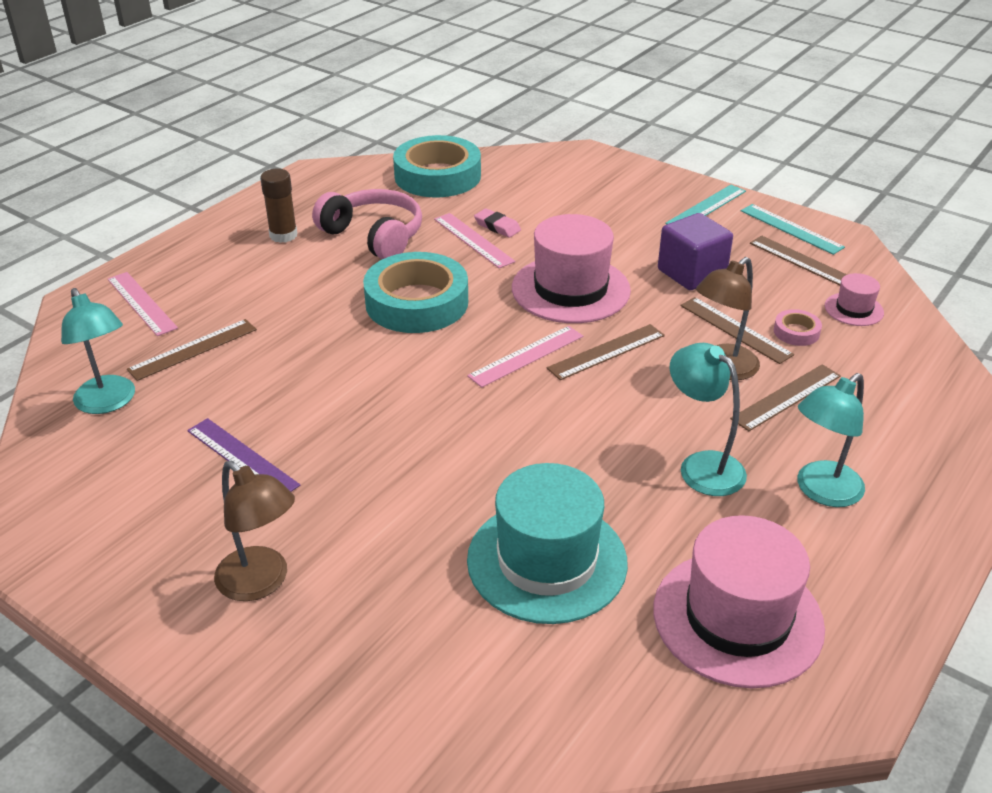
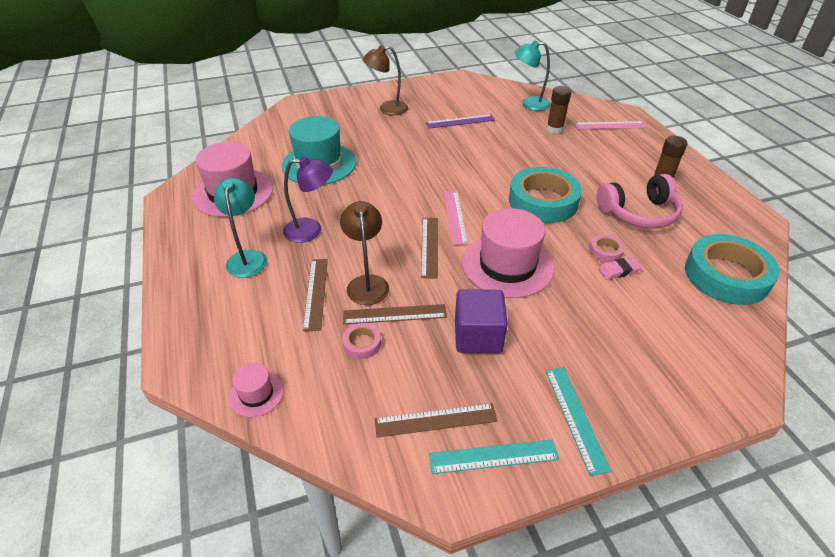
camera: 125 degrees right, 5 degrees up
brown ruler [127,319,257,381] -> brown glue stick [546,86,571,134]
pink ruler [434,213,515,268] -> pink tape [589,235,624,262]
turquoise lamp [670,343,747,496] -> purple lamp [283,156,333,243]
pink hat [825,273,884,326] -> pink hat moved to [229,363,284,417]

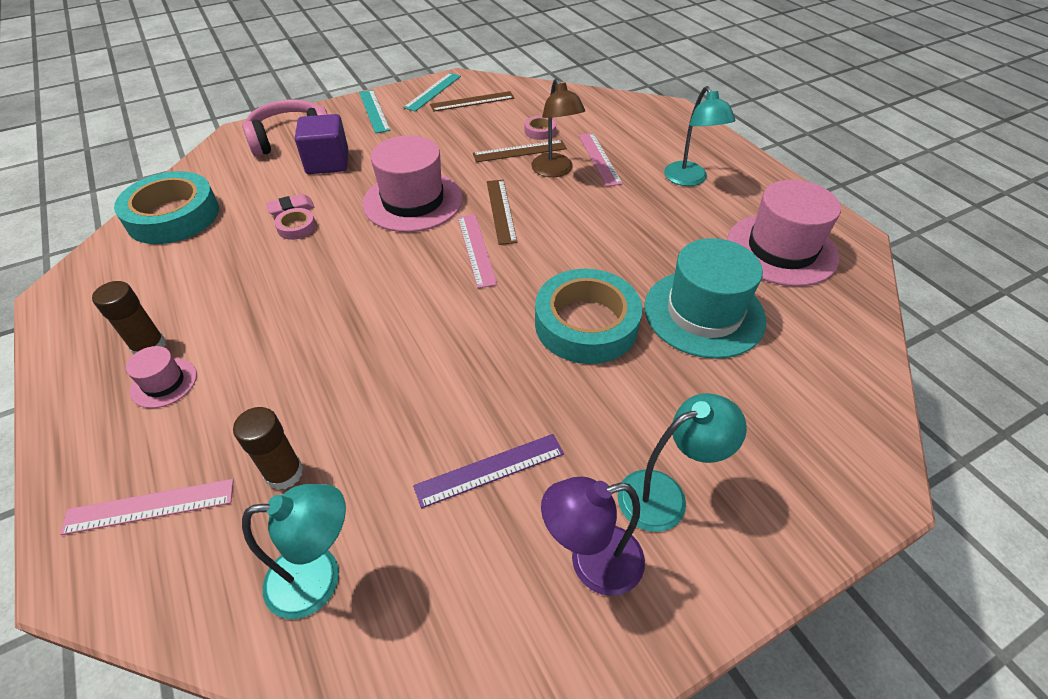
camera: 170 degrees right, 5 degrees up
pink hat [229,363,284,417] -> pink hat moved to [126,346,197,408]
purple lamp [283,156,333,243] -> purple lamp moved to [541,477,645,596]
brown ruler [303,259,328,331] -> pink ruler [579,133,623,187]
brown lamp [362,45,408,115] -> turquoise lamp [617,393,747,532]
turquoise ruler [429,439,559,474] -> turquoise ruler turned 45 degrees counterclockwise [403,73,461,112]
purple cube [455,289,508,353] -> purple cube moved to [295,114,348,174]
turquoise tape [509,167,582,223] -> turquoise tape moved to [535,269,642,364]
pink headphones [597,174,683,229] -> pink headphones moved to [242,99,328,156]

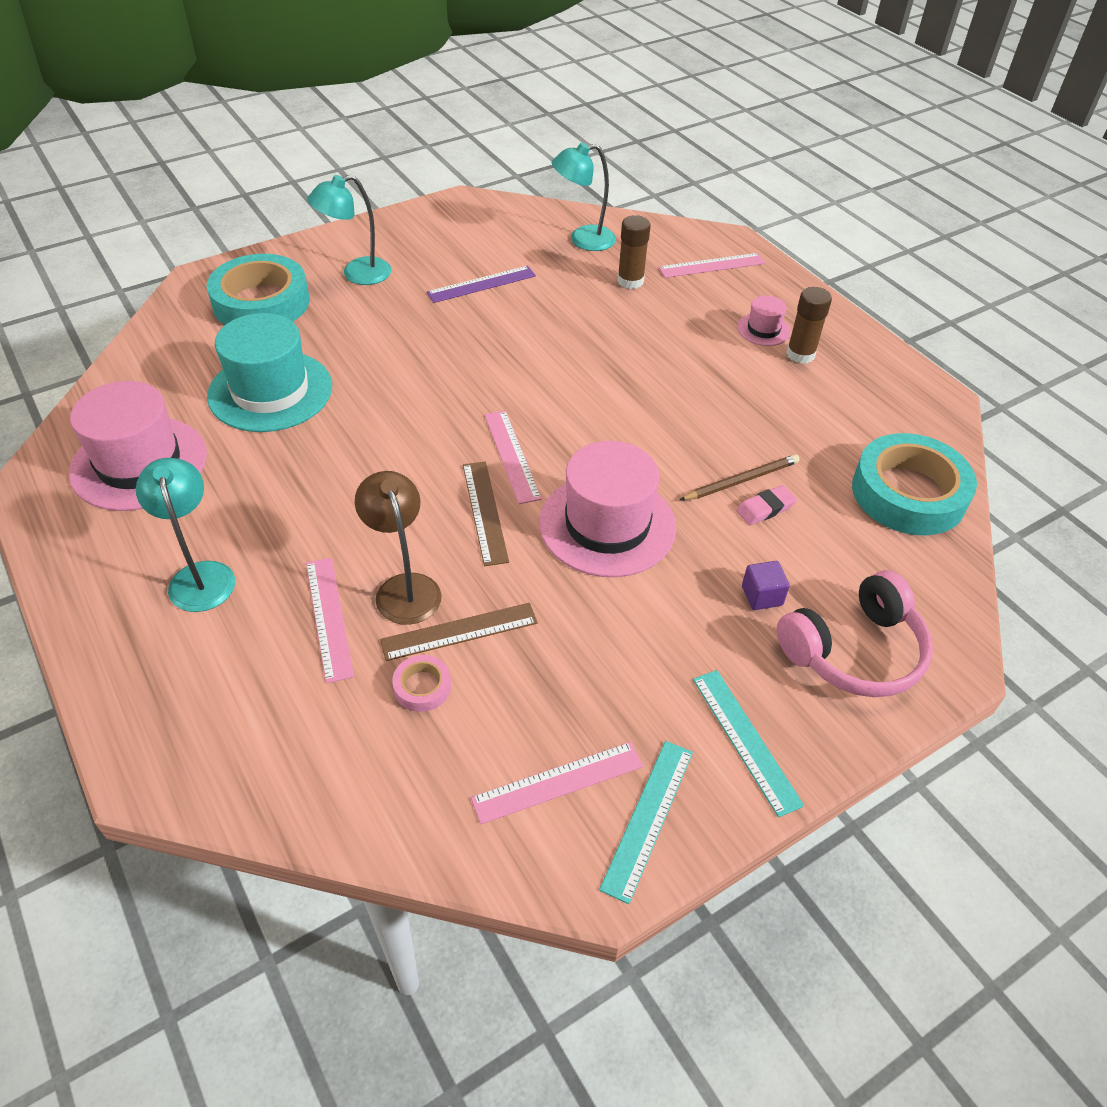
camera: 175 degrees right, 0 degrees up
pink tape [274,208,316,240] -> brown pencil [680,454,799,500]
purple cube [295,114,348,174] -> purple cube [742,561,790,610], size x0.53
brown ruler [430,91,515,112] -> pink ruler [471,742,643,824]
turquoise tape [535,269,642,364] -> turquoise tape moved to [207,254,309,325]
purple lamp [541,477,645,596] -> none

